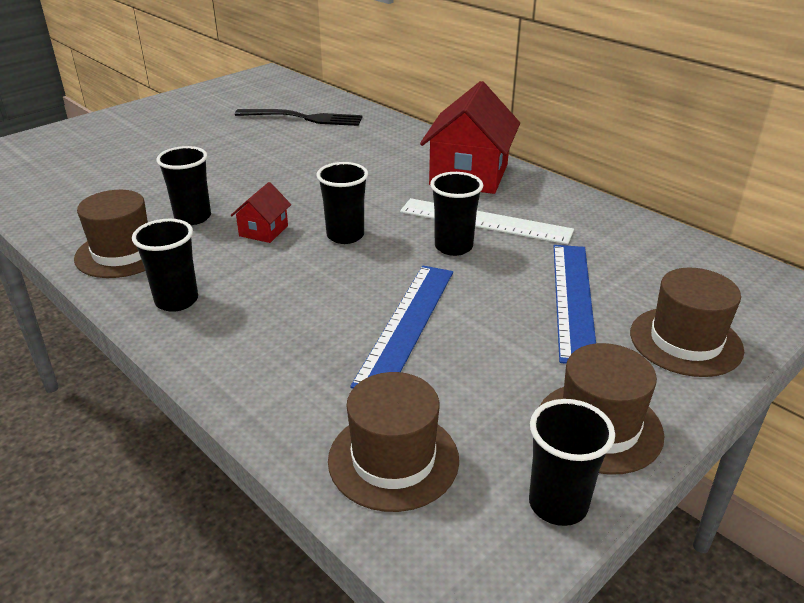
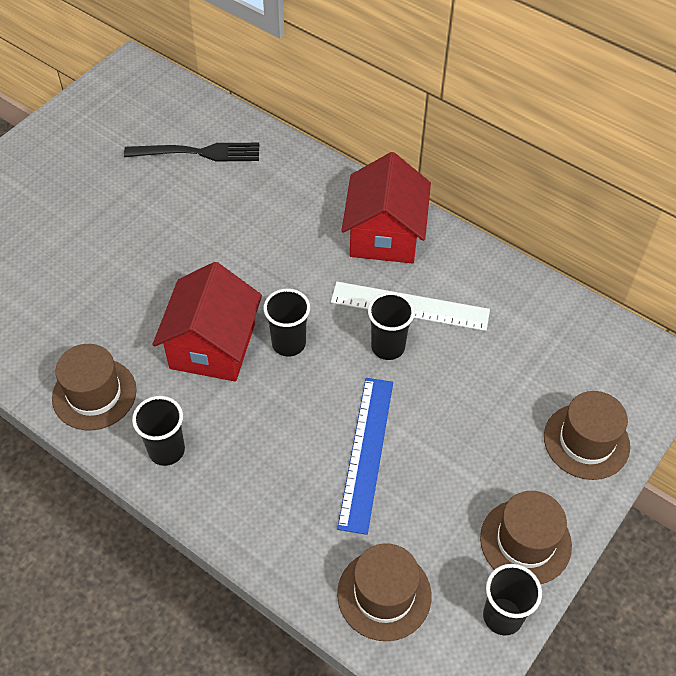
camera: 10 degrees left, 20 degrees up
black cup [156,146,211,225] -> none
red house [231,182,291,243] -> red house [153,262,262,381], size x2.10
blue ruler [554,245,596,364] -> none

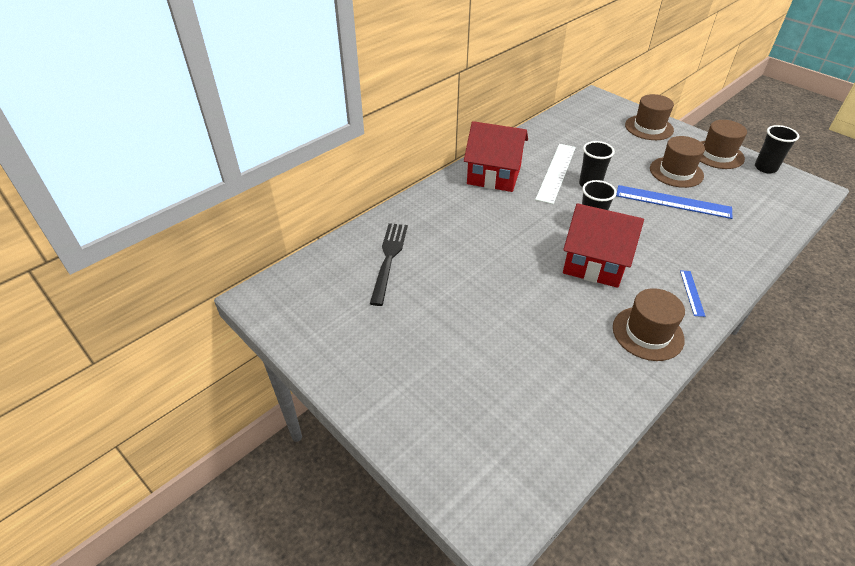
camera: 80 degrees left, 10 degrees down
black cup [132,396,185,466] -> blue ruler [680,270,705,317]
brown hat [337,543,432,641] -> brown hat moved to [650,136,705,188]

